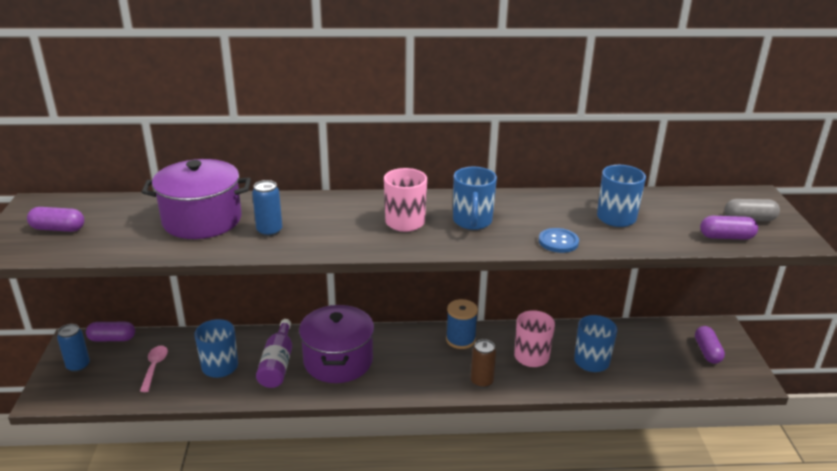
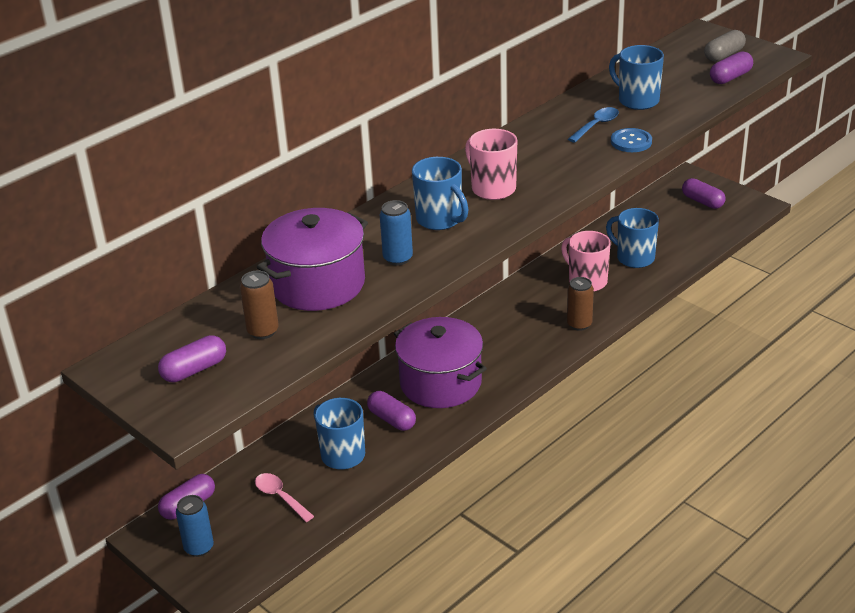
camera: 40 degrees left, 5 degrees up
purple bottle [256,319,292,388] -> purple capsule [367,391,416,431]
blue spool [446,299,478,349] -> none
blue mug [453,167,497,230] -> blue mug moved to [412,157,469,230]
none -> brown can [240,270,279,339]
none -> blue spoon [568,107,619,143]

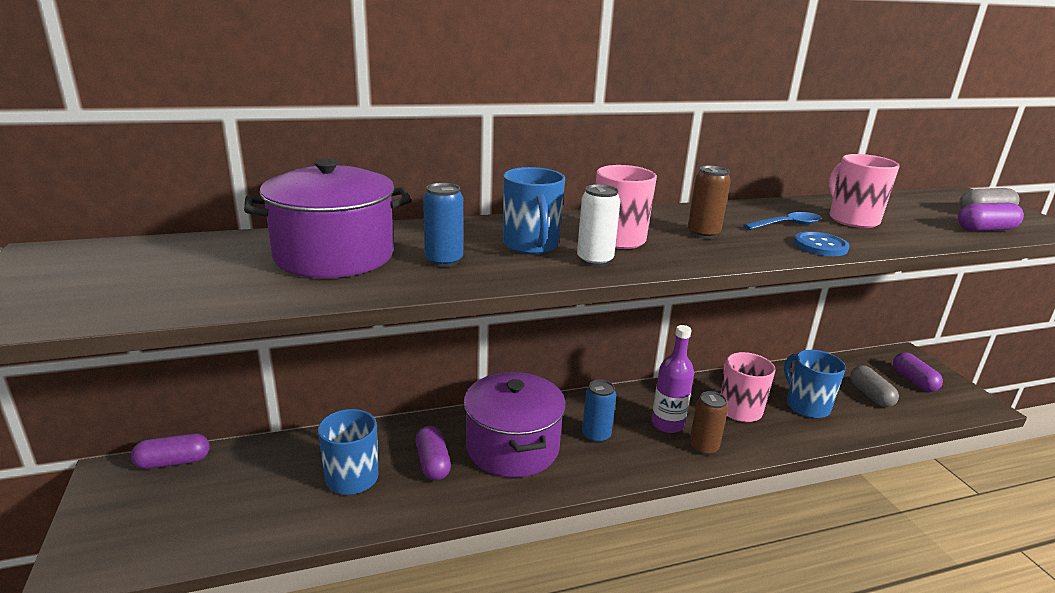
camera: 25 degrees right, 10 degrees down
purple capsule [158,335,226,382] -> none
blue can [176,495,214,557] -> blue can moved to [582,380,616,443]
brown can [240,270,279,339] -> brown can moved to [688,165,731,239]
pink spoon [255,473,314,522] -> none
blue mug [609,45,664,110] -> pink mug [829,154,900,228]
none -> white can [577,184,620,267]
none -> purple bottle [651,325,694,433]
none -> grey capsule [850,365,899,407]

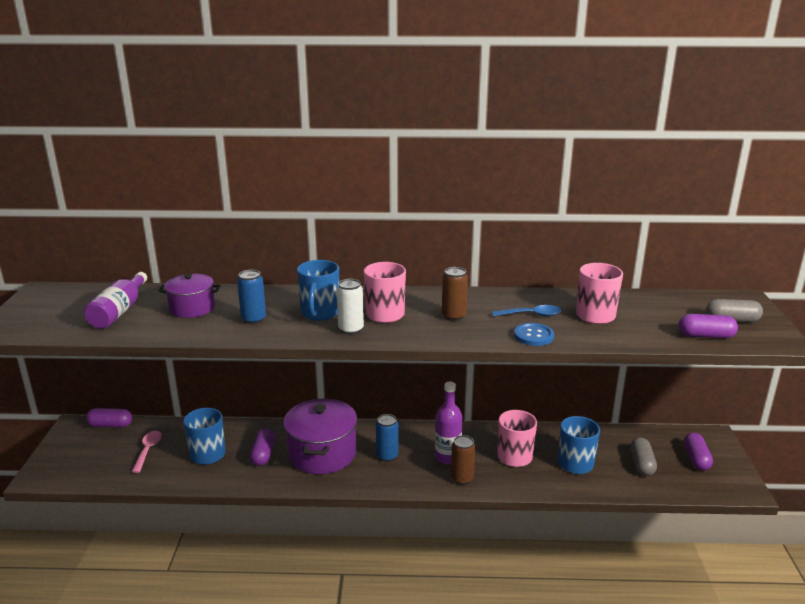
camera: 20 degrees right, 0 degrees up
purple pot [244,159,411,278] -> purple pot [158,273,221,318], size x0.60
none -> purple bottle [84,272,147,329]
none -> pink spoon [132,431,162,473]

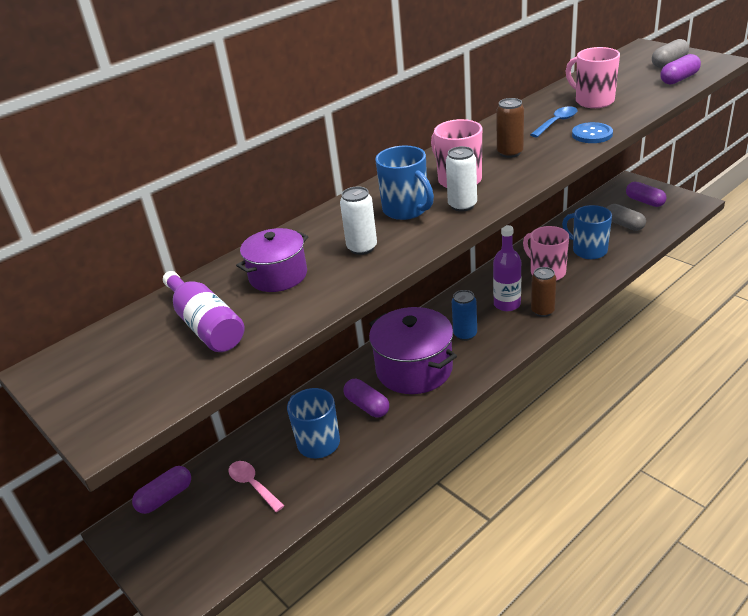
camera: 40 degrees left, 10 degrees up
blue can [237,270,266,324] -> white can [340,187,377,255]

